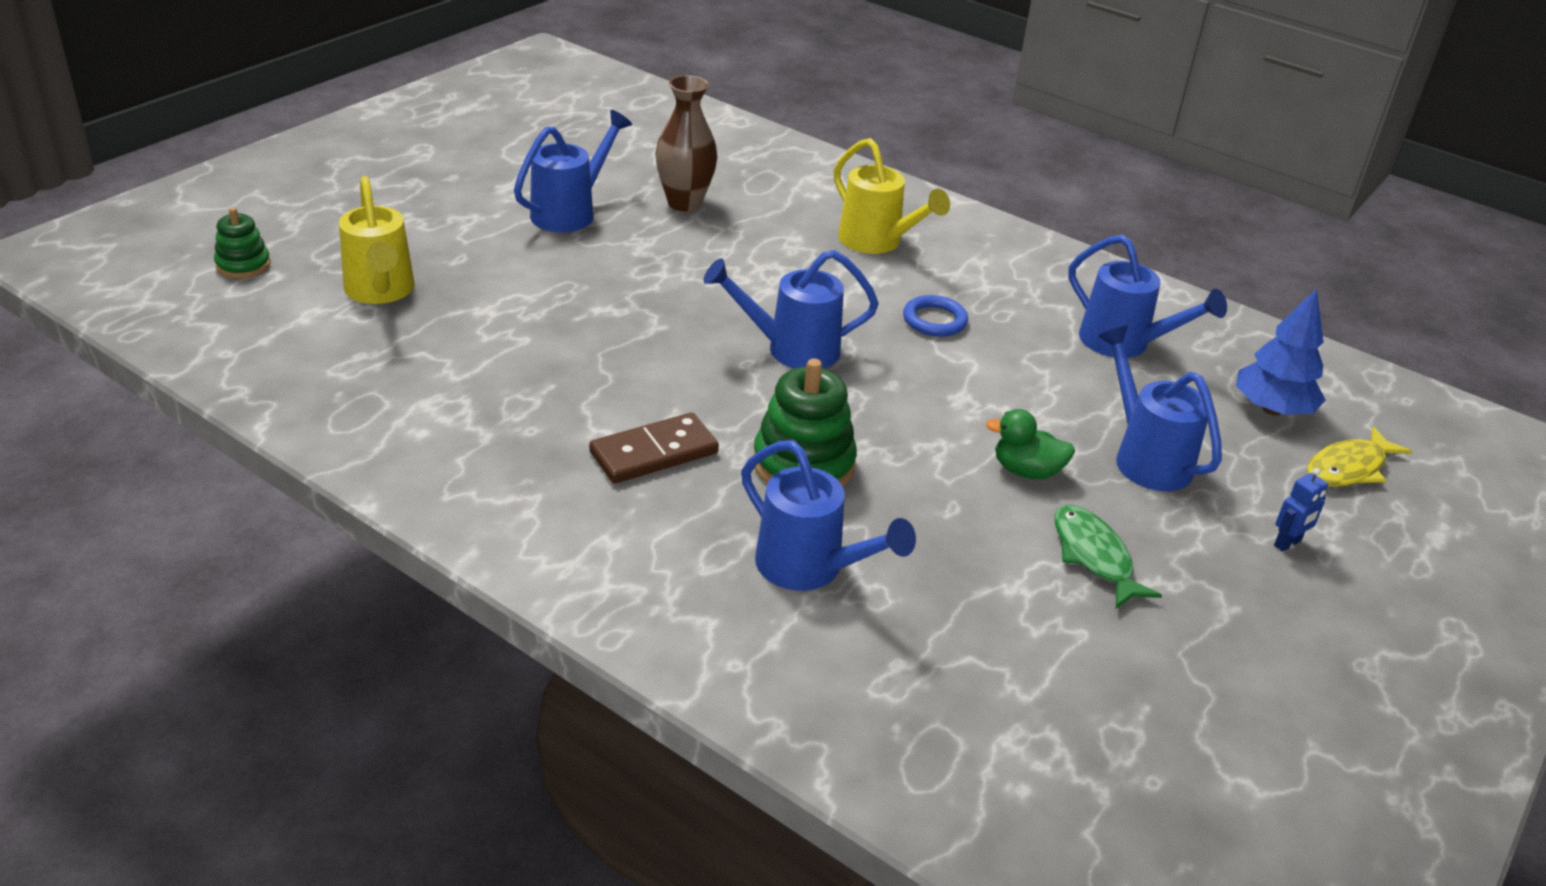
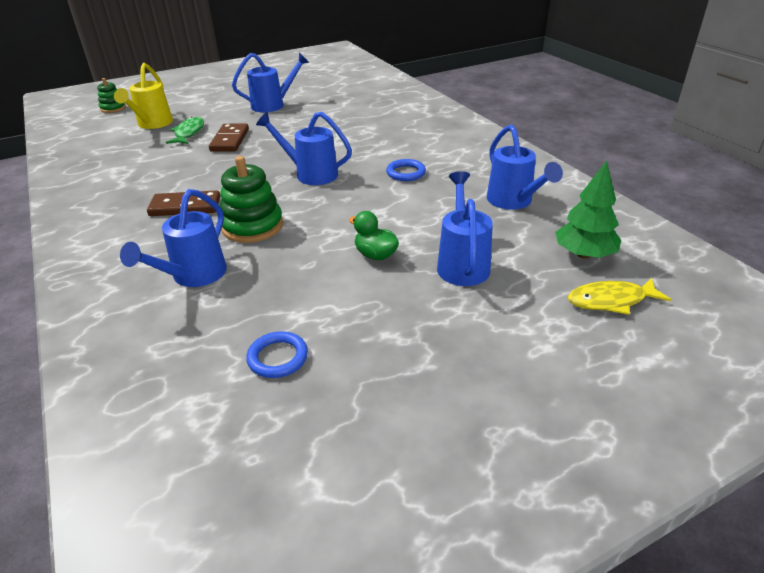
camera: 30 degrees right, 0 degrees up
brown vase [655,75,717,212] -> none
blue watering can [741,440,916,591] -> blue watering can turned 45 degrees clockwise [120,189,227,287]
yellow watering can [834,138,950,254] -> none
green fish [1054,505,1162,608] -> green fish moved to [166,117,204,144]
blue tree [1236,288,1326,416] -> green tree [555,161,622,259]
blue robot [1274,468,1328,552] -> none
none -> brown domino [209,124,249,152]
none -> blue ring [246,331,308,378]

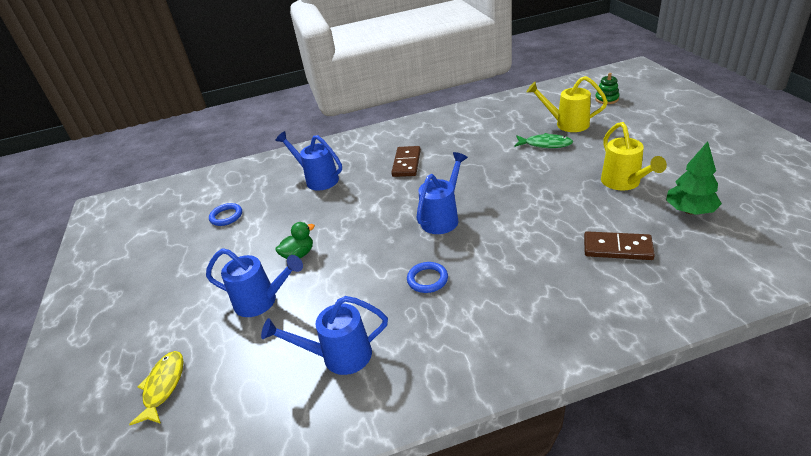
camera: 105 degrees right, 0 degrees up
brown domino [209,124,249,152] -> brown domino moved to [584,231,655,260]
green stacking toy [220,156,283,243] -> none
blue watering can [232,53,309,112] -> yellow watering can [601,122,667,191]
green tree [555,161,622,259] -> green tree moved to [666,141,722,215]

